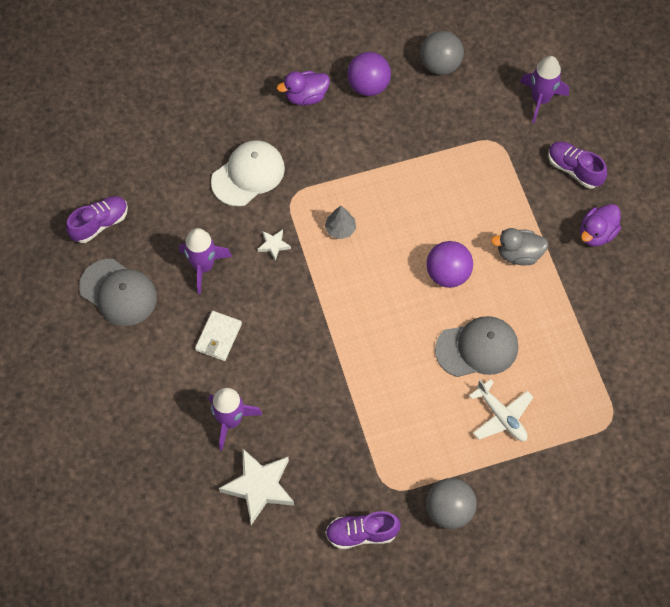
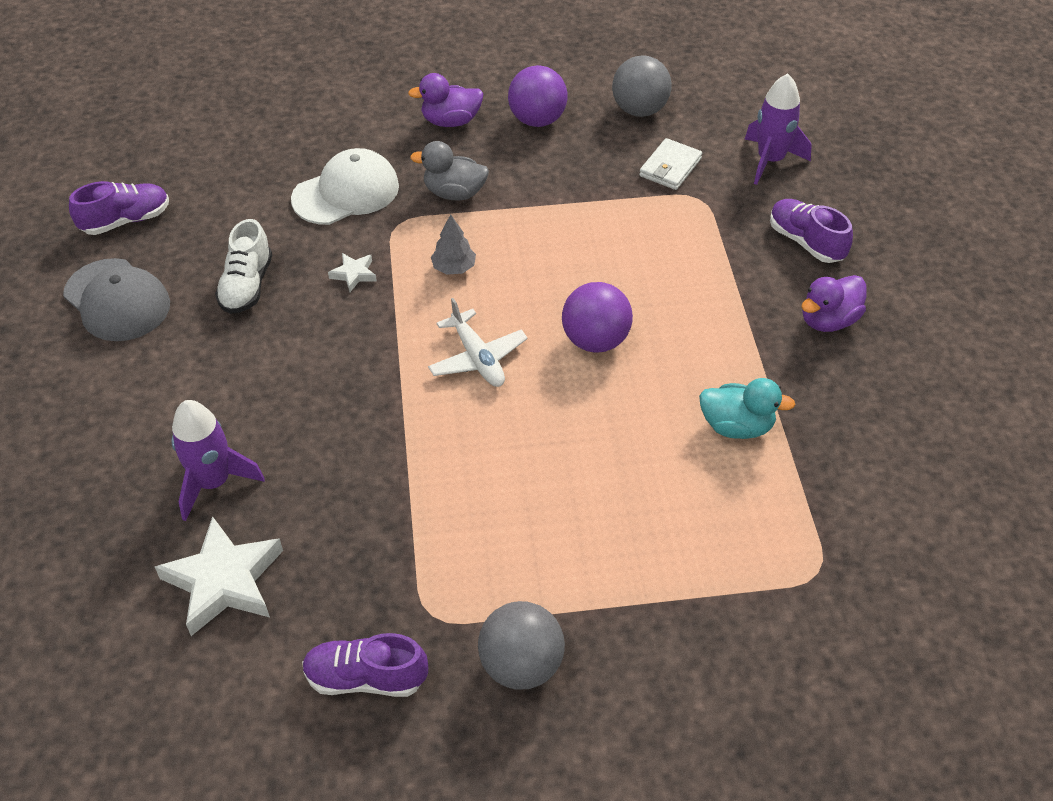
camera: 10 degrees right, 15 degrees down
purple rocket [179,228,232,294] -> white shoe [215,219,272,314]
white wallet [195,311,242,361] -> white wallet moved to [639,138,702,190]
grey cap [435,316,518,377] -> none
white plane [469,379,533,441] -> white plane moved to [428,298,528,387]
grey duck [491,228,548,266] -> grey duck moved to [410,141,489,201]
none -> turquoise duck [699,378,796,439]

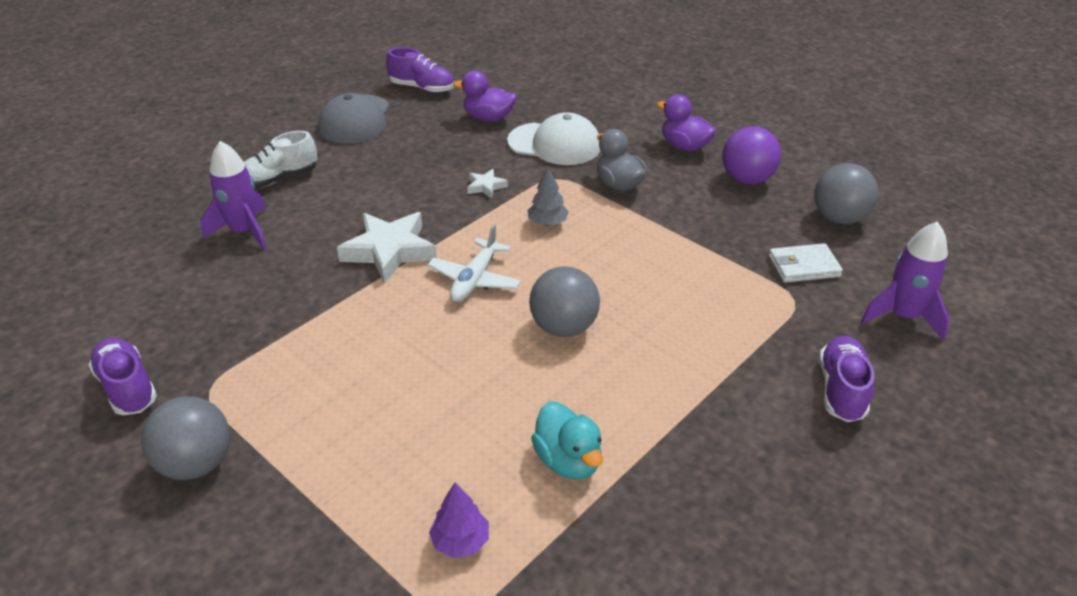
camera: 50 degrees right, 10 degrees down
white star [155,516,283,636] -> white star moved to [337,212,437,284]
white shoe [215,219,272,314] -> white shoe moved to [244,131,317,188]
purple ball [562,282,633,353] -> grey ball [529,266,600,337]
purple duck [801,275,867,332] -> purple duck moved to [453,71,517,122]
none -> purple tree [429,483,489,558]

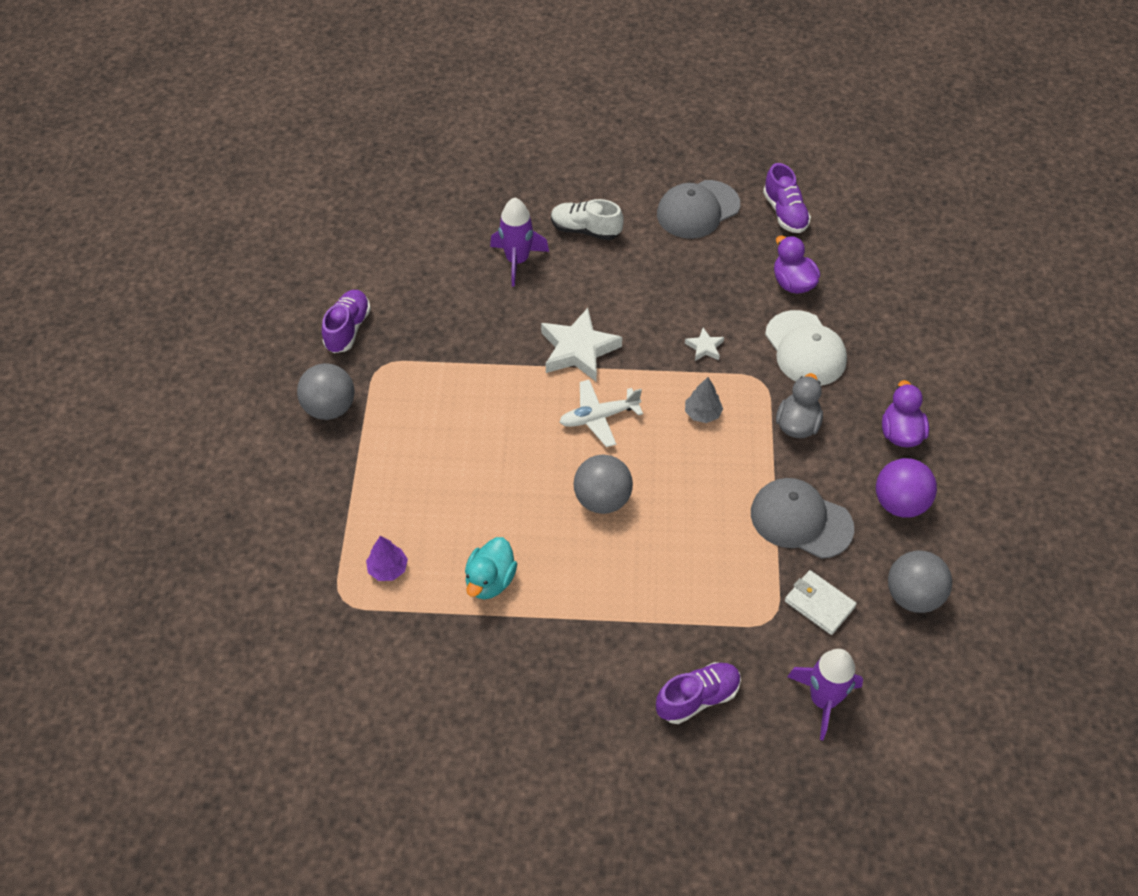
camera: 50 degrees right, 15 degrees up
none -> grey cap [751,478,854,559]

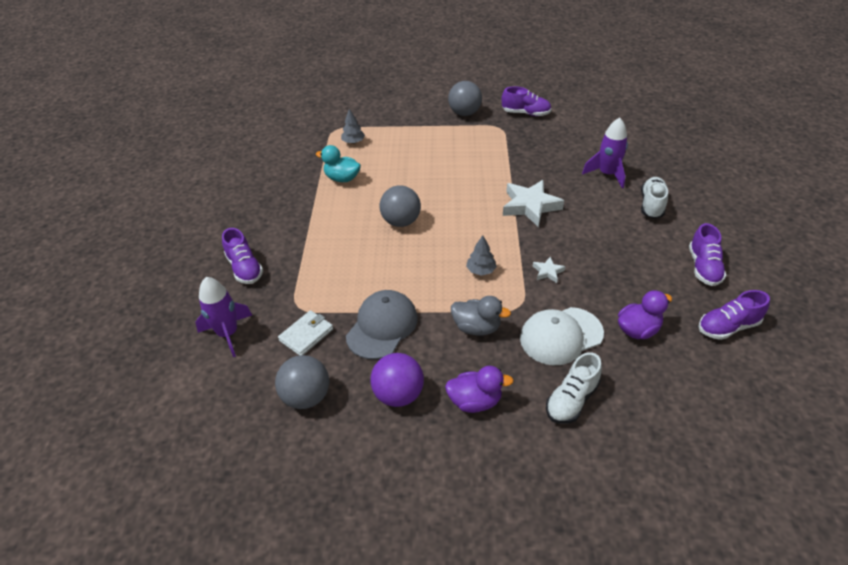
camera: 90 degrees right, 10 degrees down
purple tree [366,536,408,581] -> grey tree [341,108,365,144]
white plane [560,380,643,447] -> none
grey cap [657,180,740,239] -> purple shoe [689,223,726,286]
none -> white shoe [546,352,602,424]

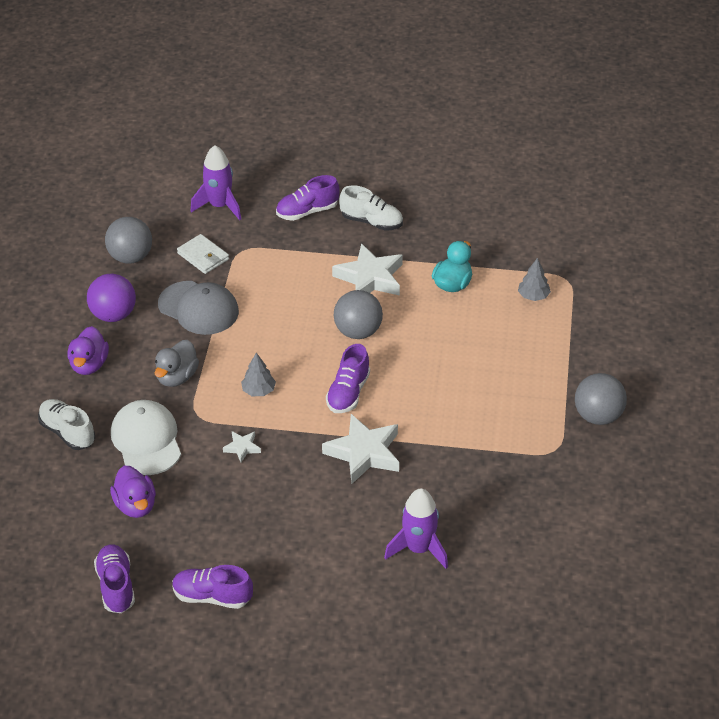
camera: 95 degrees right, 0 degrees up
purple shoe [502,86,551,116] -> purple shoe moved to [326,344,370,413]
white shoe [641,177,668,219] -> white shoe moved to [339,185,403,231]
none -> white star [332,243,403,296]

